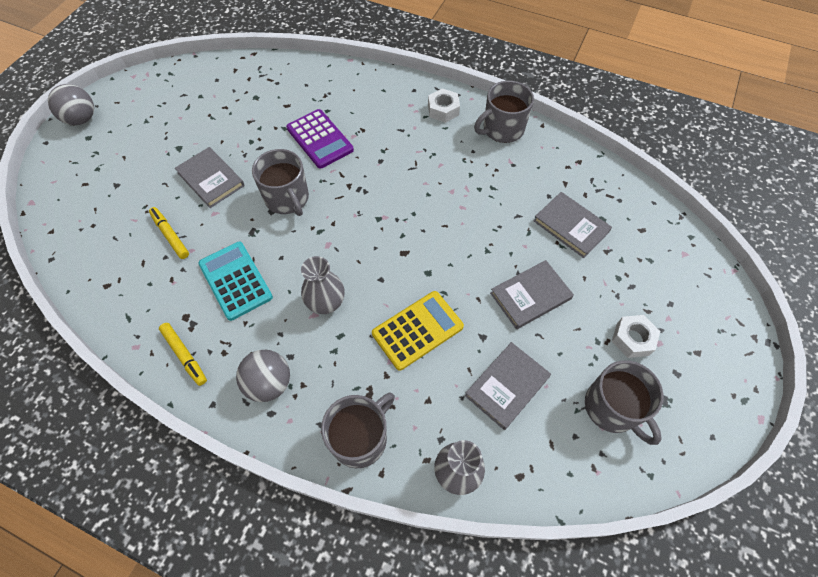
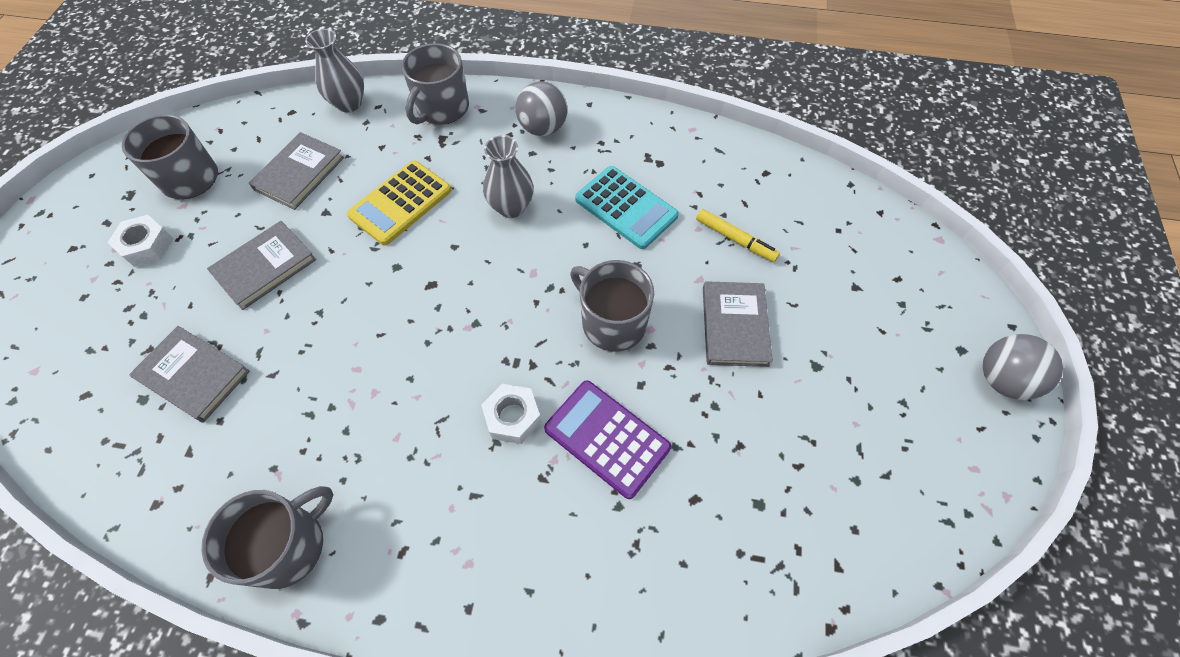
camera: 165 degrees right, 0 degrees up
yellow marker [159,323,207,386] -> none
grey book [175,147,245,208] -> grey book turned 60 degrees clockwise [703,281,773,367]
white nut [428,88,460,123] -> white nut moved to [481,384,541,444]

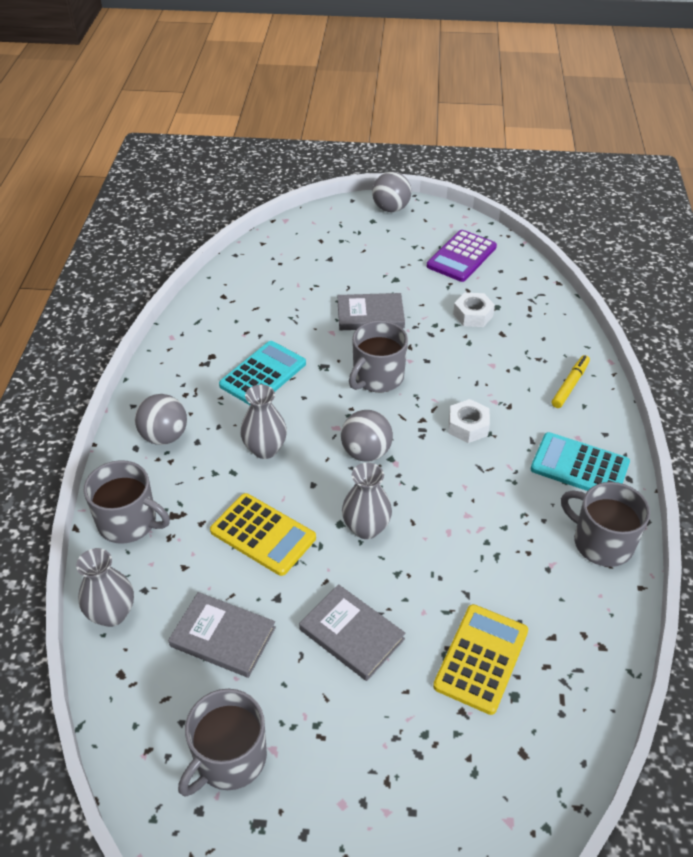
camera: 95 degrees left, 15 degrees down
white nut [107,215,173,267] -> white nut moved to [453,292,495,327]
grey book [129,326,250,423] -> yellow calculator [433,604,528,715]
purple calculator [544,380,671,499] -> purple calculator moved to [427,230,497,282]
yellow marker [696,209,780,262] -> yellow marker moved to [552,355,590,408]
none -> grey ball [341,410,393,462]
none -> grey vase [342,463,392,539]
none -> turquoise calculator [531,432,630,491]

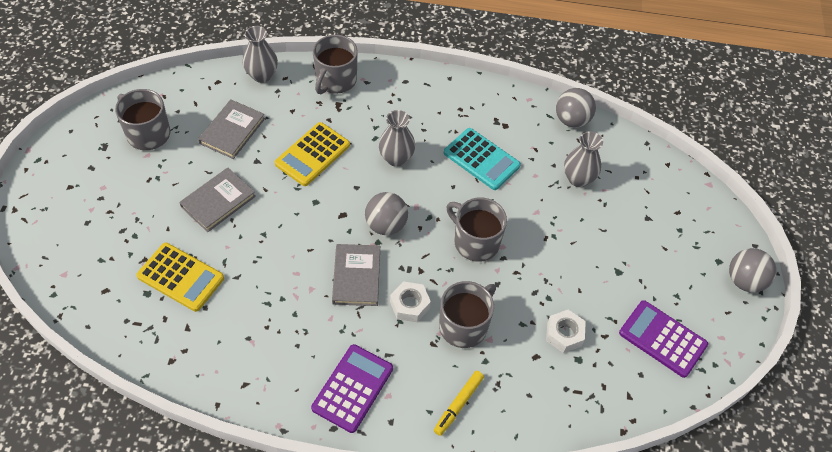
camera: 90 degrees right, 10 degrees up
grey ball [135,394,187,445] -> grey ball moved to [556,88,596,128]
grey book [337,293,405,330] -> grey book moved to [332,244,380,306]
grey vase [342,463,392,539] -> grey vase moved to [564,131,603,187]
turquoise calculator [531,432,630,491] -> purple calculator [311,344,393,433]
yellow marker [552,355,590,408] -> yellow marker turned 90 degrees clockwise [434,371,484,436]
grey mug [561,482,650,567] -> grey mug moved to [439,281,496,348]

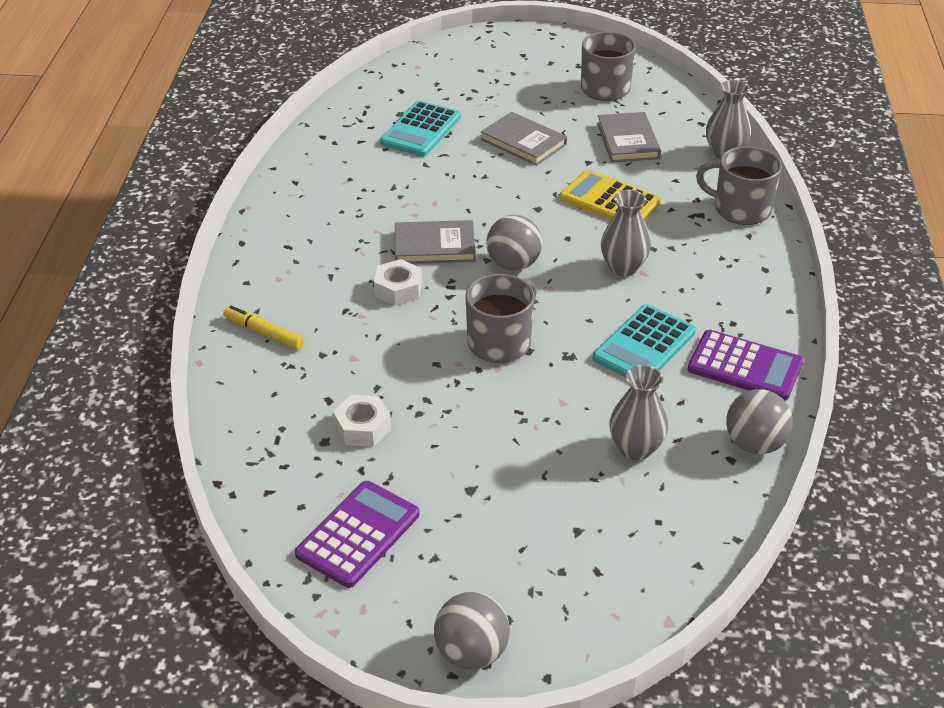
camera: 90 degrees right, 15 degrees down
yellow calculator [136,243,224,312] -> turquoise calculator [380,101,461,157]
grey book [198,100,265,159] -> grey book turned 60 degrees clockwise [597,112,661,162]
purple calculator [311,344,393,433] -> purple calculator moved to [687,330,803,401]
grey mug [439,281,496,348] -> none

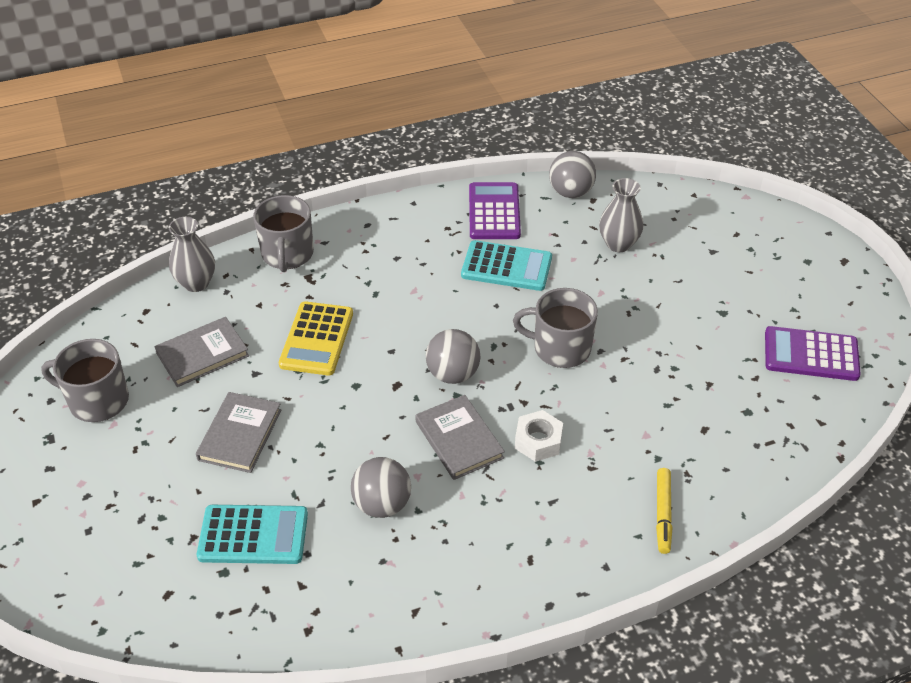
camera: 115 degrees left, 5 degrees up
white nut [333,395,391,447] -> none
grey ball [434,592,510,669] -> grey ball moved to [351,457,411,518]
grey vase [601,190,651,276] -> none

